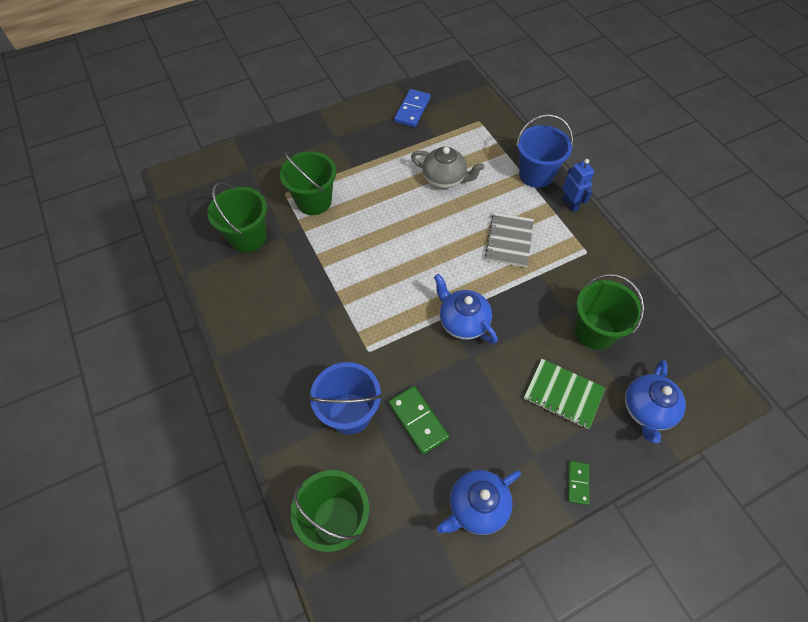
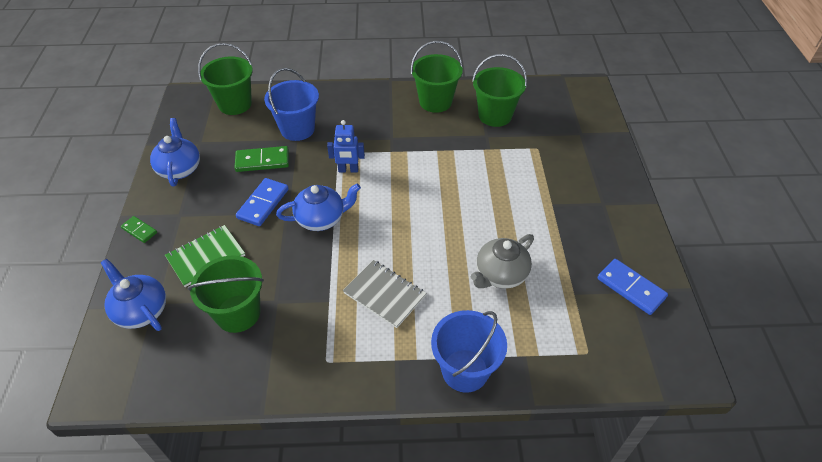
camera: 115 degrees right, 10 degrees down
green bucket [280,151,336,215] -> green bucket moved to [411,41,463,113]
blue robot [562,159,595,212] -> blue robot moved to [327,120,365,173]
none -> blue domino [236,178,289,226]

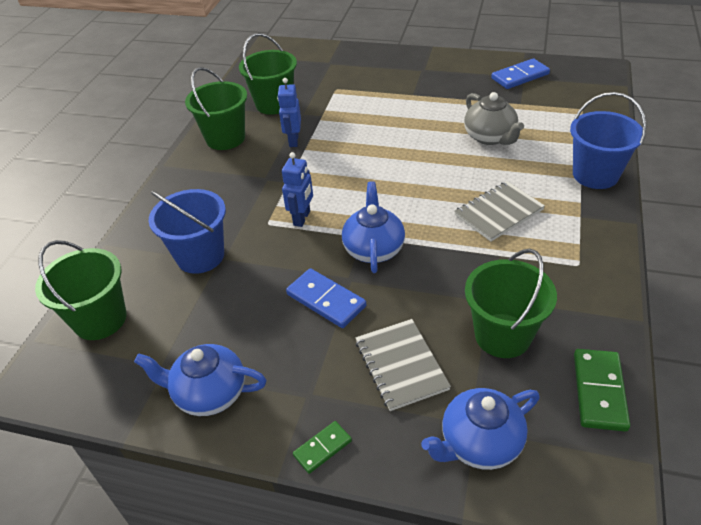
camera: 70 degrees left, 5 degrees down
green notebook [165,225,245,287] -> grey notebook [356,319,451,411]
green domino [235,146,289,172] -> green domino moved to [574,349,630,432]
none -> blue robot [277,78,301,147]

